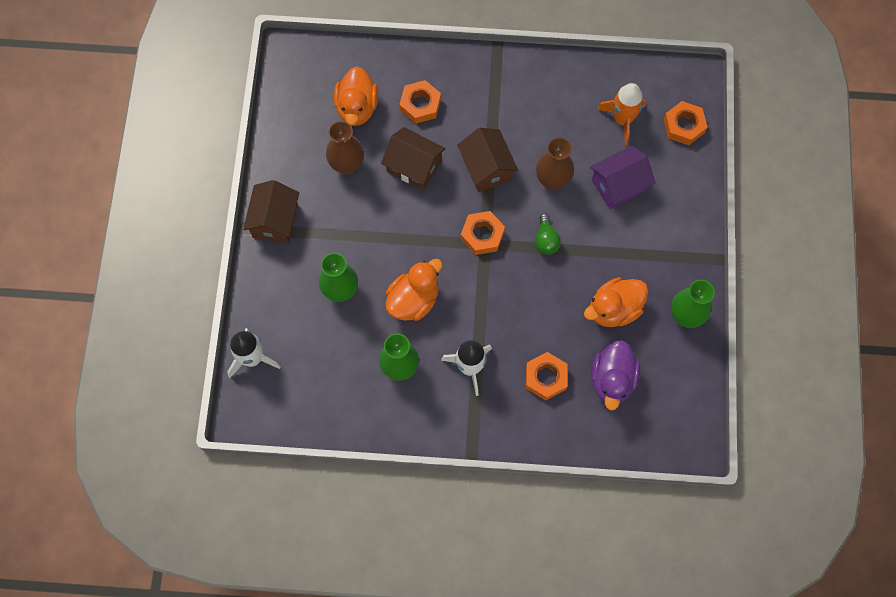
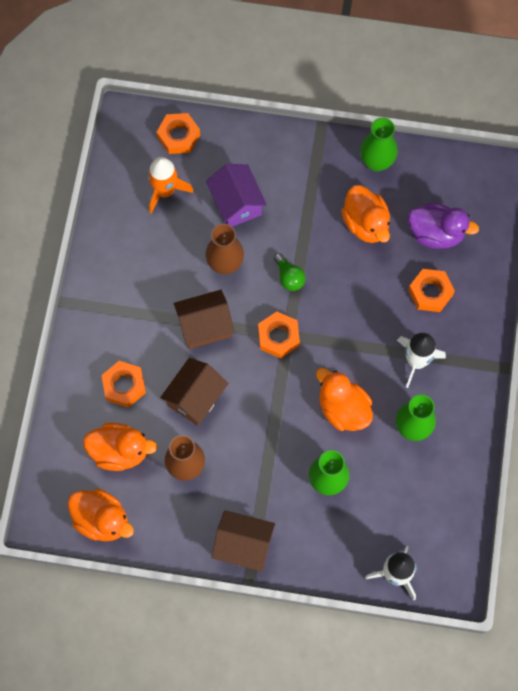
camera: 85 degrees left, 0 degrees up
green light bulb [535,213,561,255] -> green light bulb turned 60 degrees clockwise [274,253,306,291]
none -> orange duck [68,488,134,541]

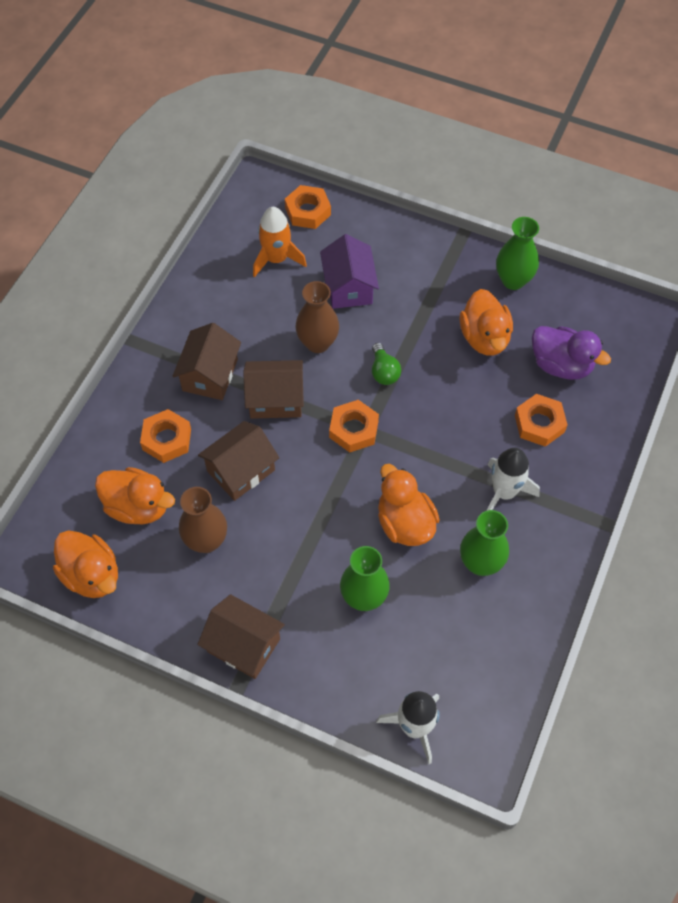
camera: 15 degrees right, 10 degrees down
none -> brown house [172,323,241,400]

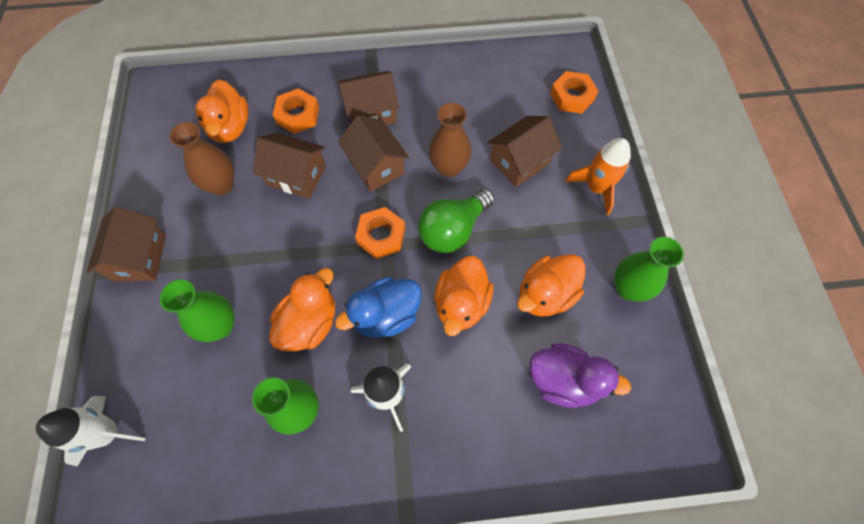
camera: 60 degrees right, 5 degrees up
orange duck [53,530,118,598] -> orange duck moved to [434,256,493,336]
orange rocket [253,207,307,277] -> orange rocket moved to [565,138,631,215]
purple house [320,234,379,309] -> brown house [488,116,562,187]
green light bulb [372,343,401,385] -> green light bulb [418,188,495,253], size x1.77
orange nut [515,394,568,447] -> none
purple duck [532,326,611,380] -> purple duck turned 75 degrees counterclockwise [530,343,631,408]
none -> blue duck [335,277,422,338]

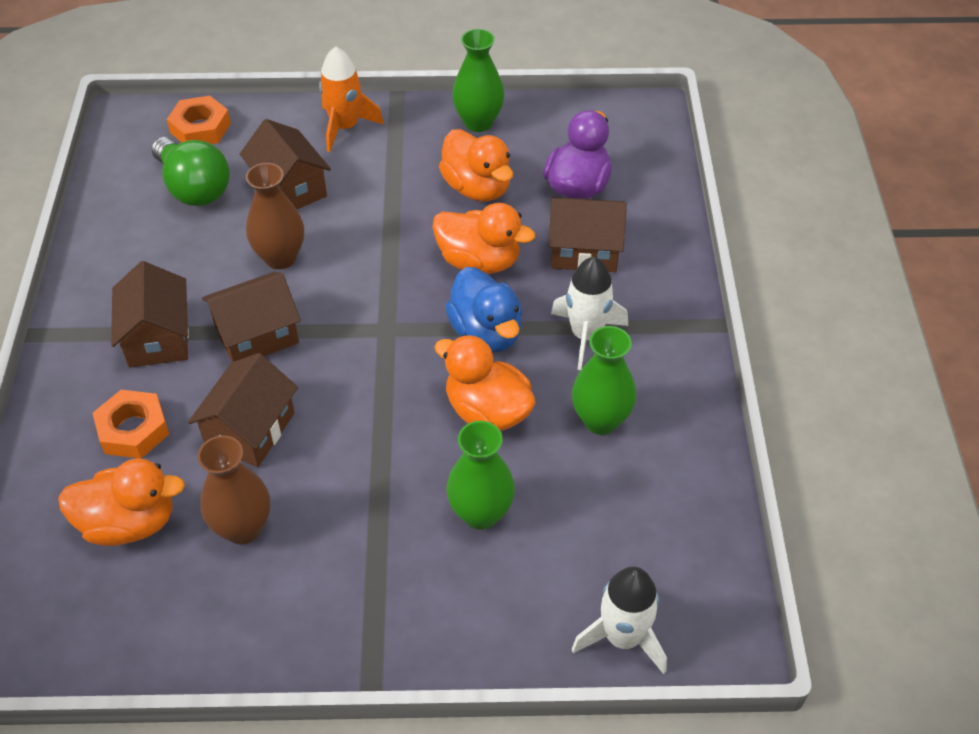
camera: 85 degrees left, 15 degrees down
brown house [87,207,166,281] -> brown house moved to [548,197,627,272]
orange nut [355,207,405,259] -> none
green light bulb [418,188,495,253] -> green light bulb moved to [151,137,230,206]

